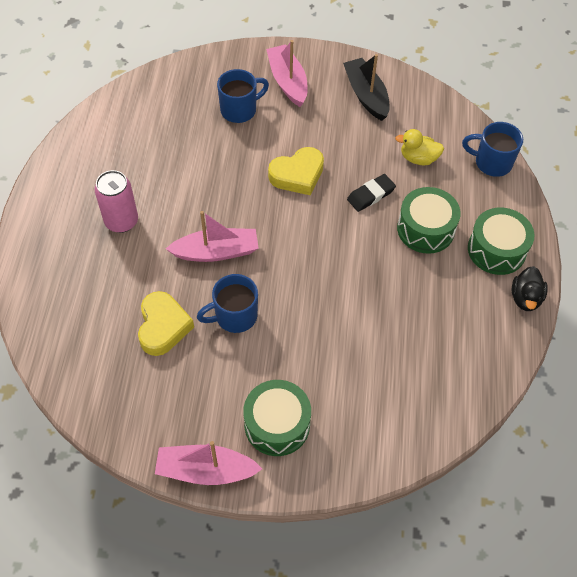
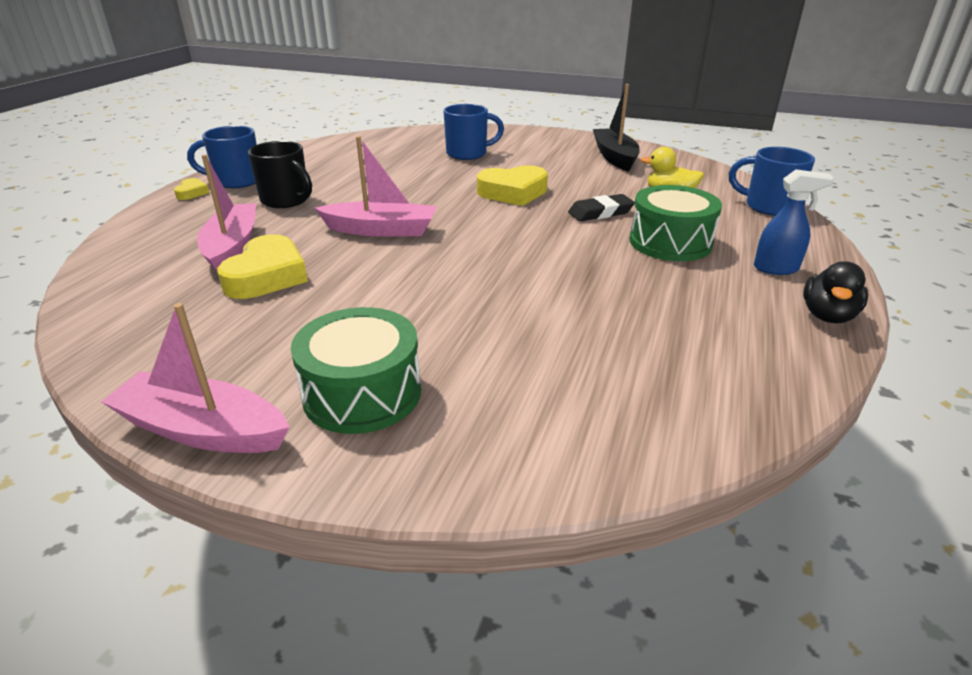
camera: 15 degrees right, 25 degrees down
pink can [95,170,138,233] -> black mug [248,141,312,208]
blue mug [197,274,258,333] -> blue mug moved to [187,126,257,188]
pink boat [266,40,307,107] -> pink boat moved to [197,154,256,273]
green drum [468,207,534,275] -> blue spray bottle [754,169,834,275]
none -> yellow heart [174,178,209,200]

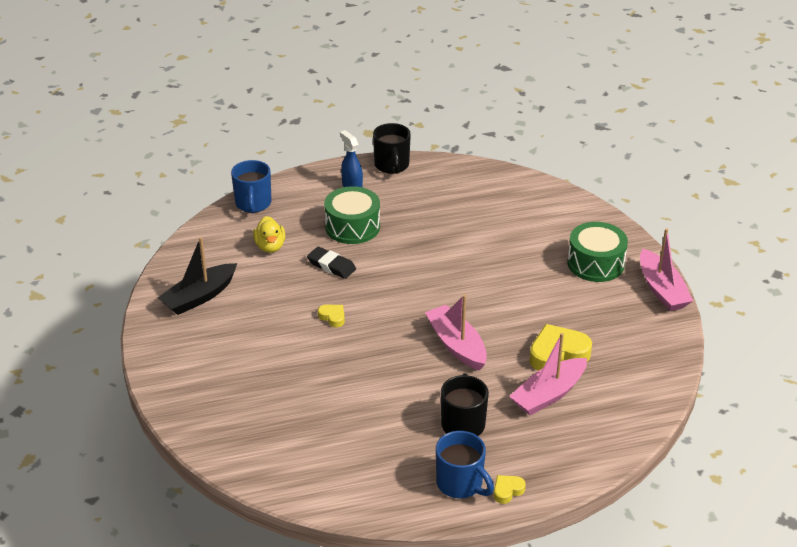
camera: 125 degrees left, 5 degrees up
blue mug [444,104,504,160] -> none
yellow heart [477,165,548,206] -> yellow heart [318,305,345,327], size x0.50
black duck [803,261,868,323] -> black mug [373,123,411,174]

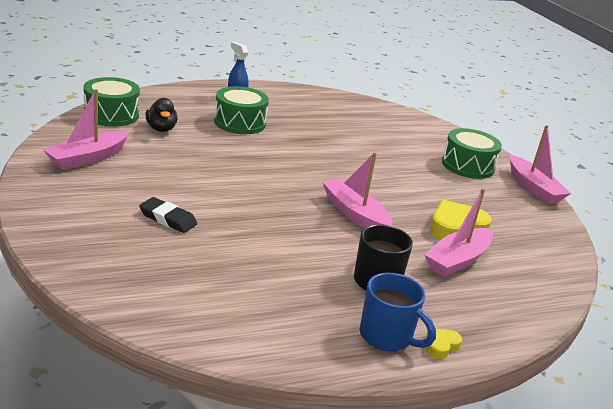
camera: 10 degrees left, 10 degrees down
black boat [158,237,237,315] -> pink boat [43,89,129,170]
blue mug [231,160,272,214] -> none
yellow duck [253,216,285,253] -> black duck [145,98,178,132]
black eraser [307,247,356,279] -> black eraser moved to [139,197,197,233]
yellow heart [318,305,345,327] -> none
black mug [373,123,411,174] -> none
none -> green drum [84,77,140,127]

